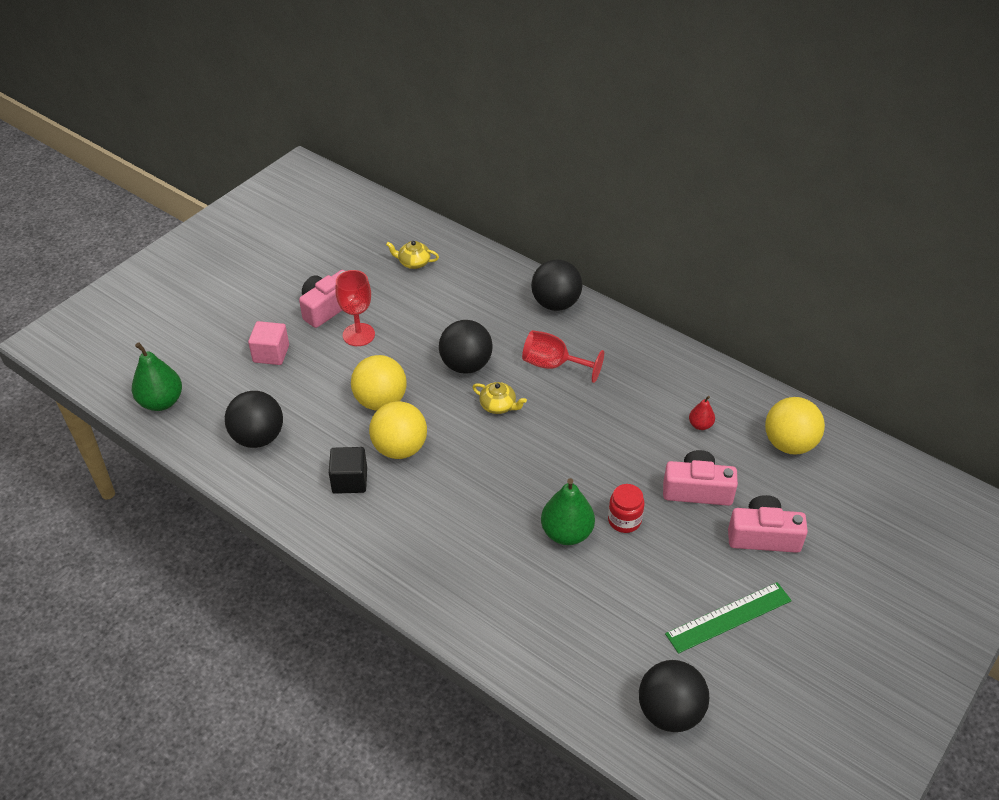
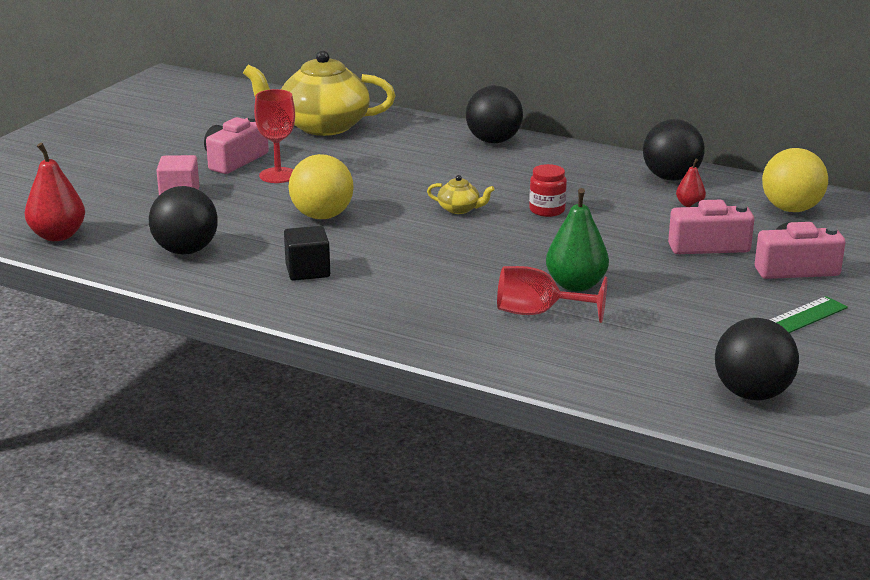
camera: 10 degrees left, 20 degrees down
green pear [132,342,182,411] -> red pear [25,143,85,241]
yellow ball [369,401,427,459] -> none
yellow teapot [386,241,439,269] -> yellow teapot [243,50,395,136], size x2.44
black ball [439,320,493,374] -> black ball moved to [643,119,705,181]
red goblet [522,330,604,383] -> red goblet moved to [497,266,607,323]
red jar [608,484,644,533] -> red jar moved to [529,164,567,217]

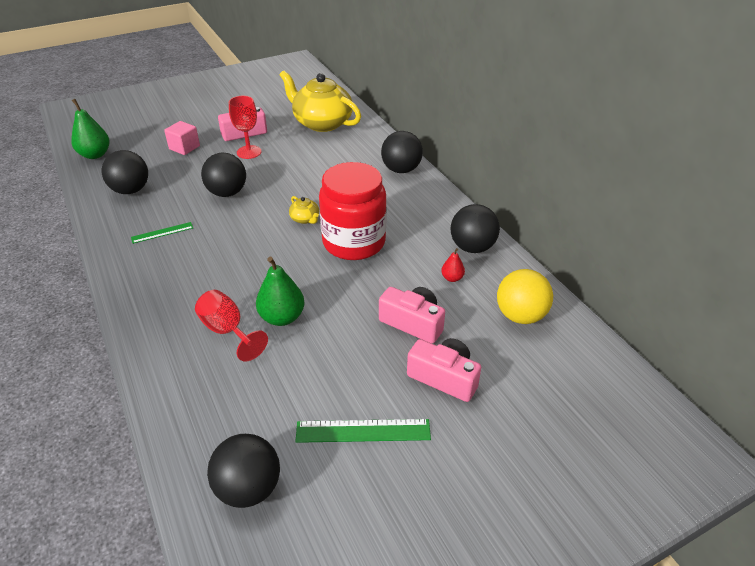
camera: 35 degrees right, 15 degrees up
red pear [25,143,85,241] -> green pear [71,99,110,159]
black cube [284,226,330,281] -> green ruler [131,222,193,244]
yellow ball [289,154,354,219] -> black ball [201,153,246,197]
red jar [529,164,567,217] -> red jar [319,162,387,260], size x2.37

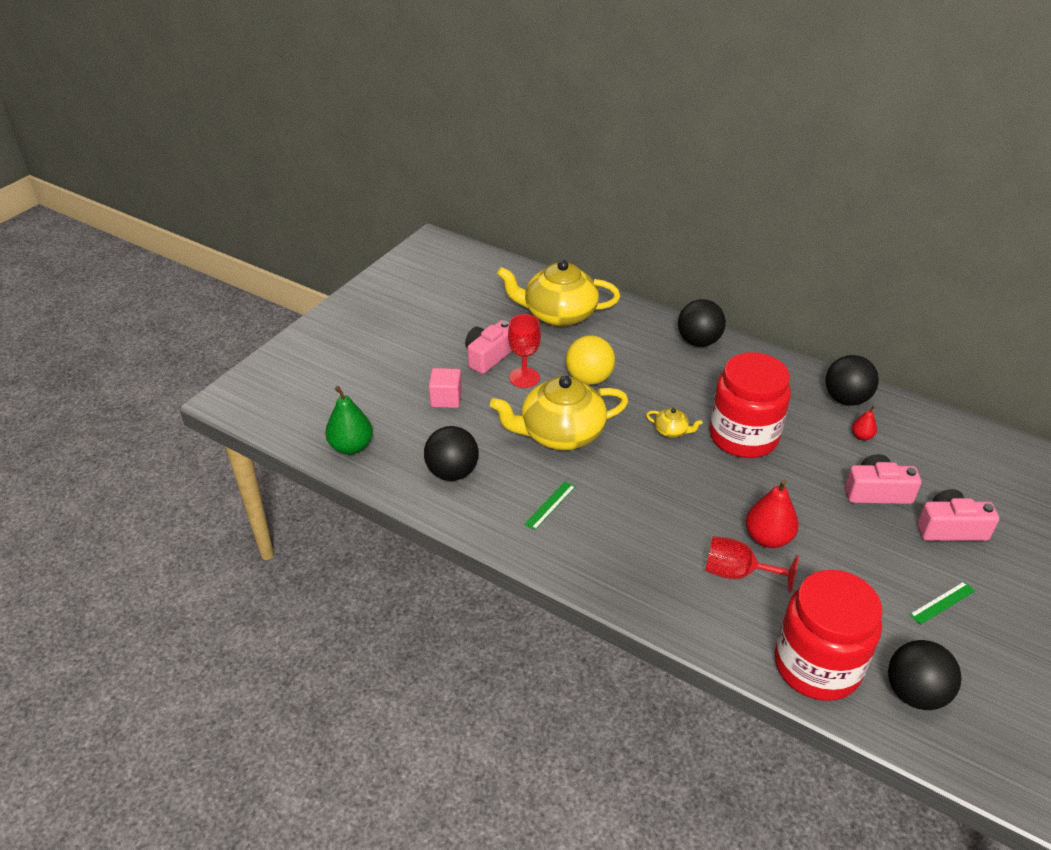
camera: 30 degrees left, 0 degrees up
black ball [201,153,246,197] -> yellow teapot [490,376,628,450]
green pear [256,257,305,326] -> red pear [746,479,799,548]
green ruler [295,419,431,443] -> green ruler [909,582,975,625], size x0.61
yellow ball [497,269,553,324] -> yellow ball moved to [566,335,615,385]
none -> red jar [775,570,882,701]

